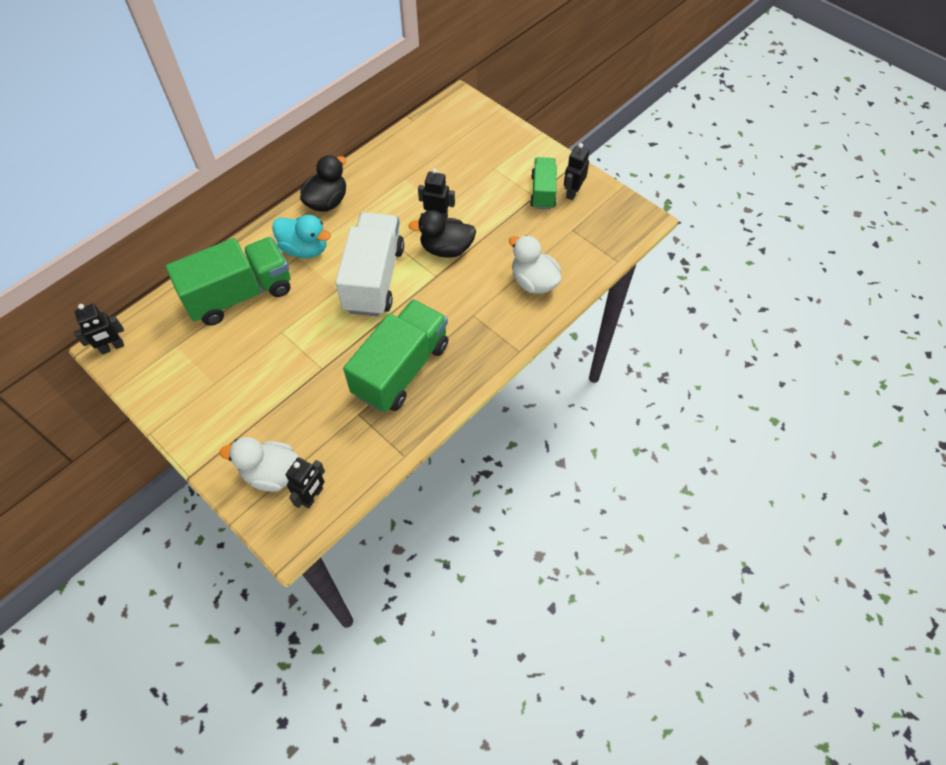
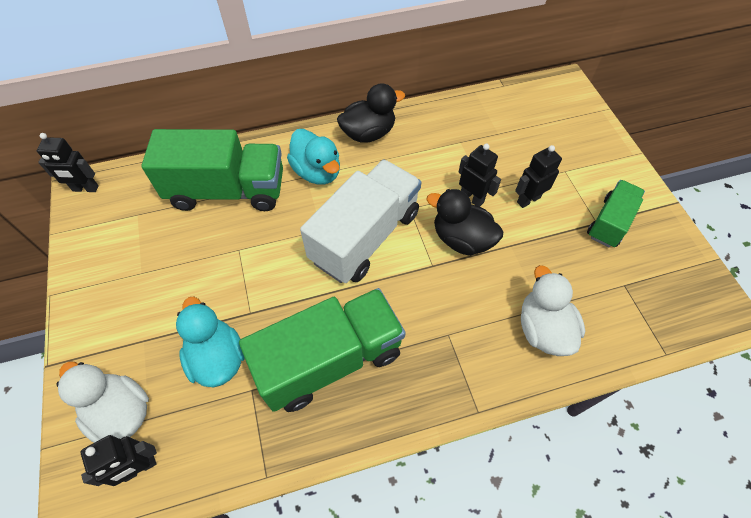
camera: 30 degrees right, 0 degrees up
black robot [564,143,589,200] -> black robot moved to [515,145,562,208]
none -> turquoise duck [176,297,245,387]

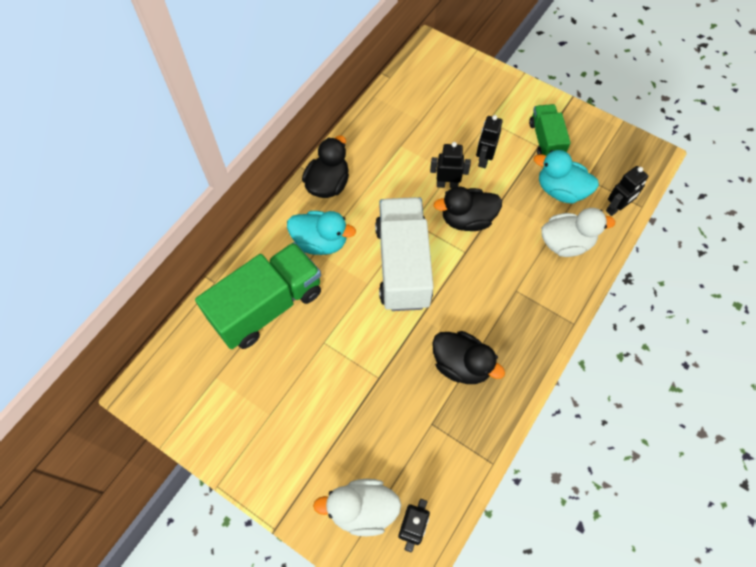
camera: 40 degrees left, 5 degrees up
black robot [37,133,99,192] -> black robot moved to [606,166,648,216]
turquoise duck [176,297,245,387] -> turquoise duck moved to [534,150,599,204]
green truck [239,288,405,412] -> black duck [432,331,505,384]
white duck [521,265,585,356] -> white duck turned 135 degrees clockwise [542,208,615,257]

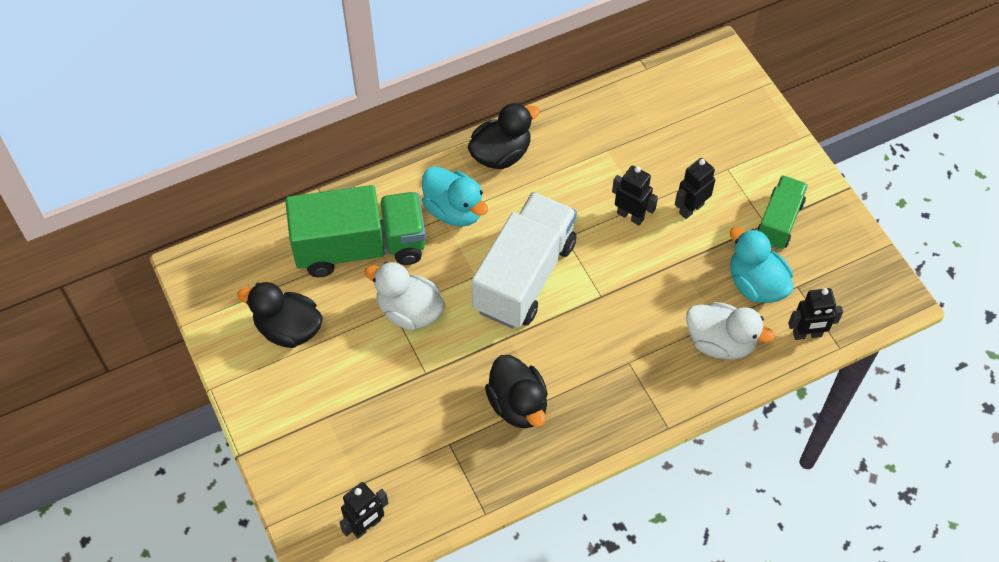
camera: 30 degrees right, 5 degrees down
white duck [313,479,401,536] -> white duck moved to [364,262,445,331]
black duck [434,186,502,231] -> black duck moved to [237,282,323,348]

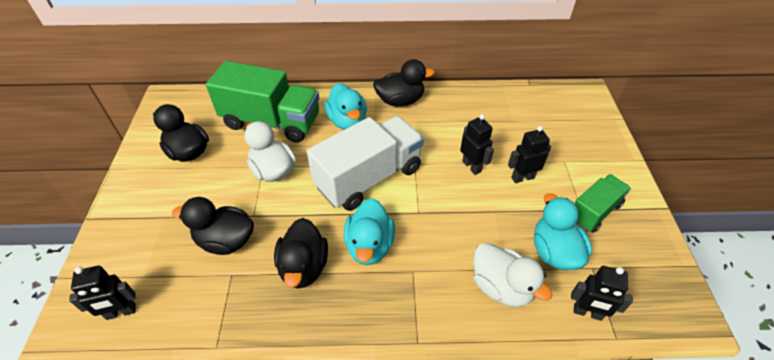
camera: 25 degrees right, 10 degrees down
none -> black duck [172,197,254,255]
none -> turquoise duck [344,198,395,265]

